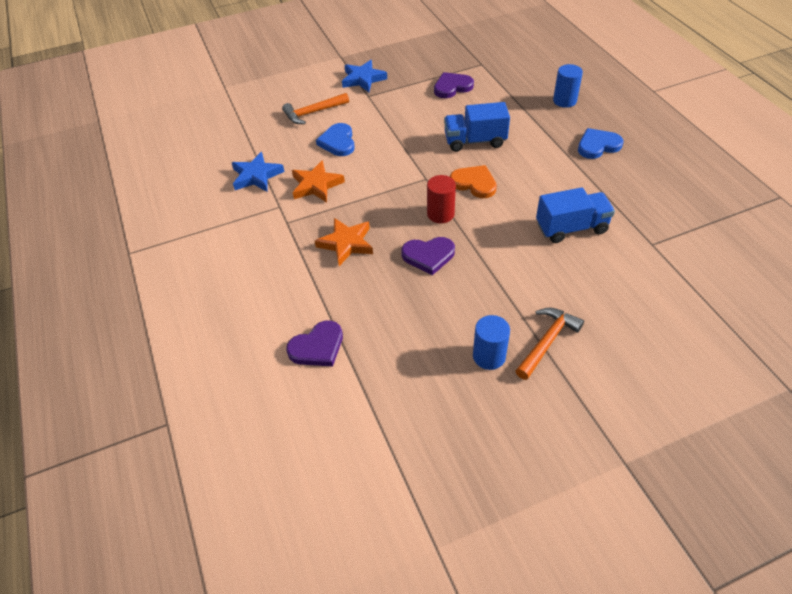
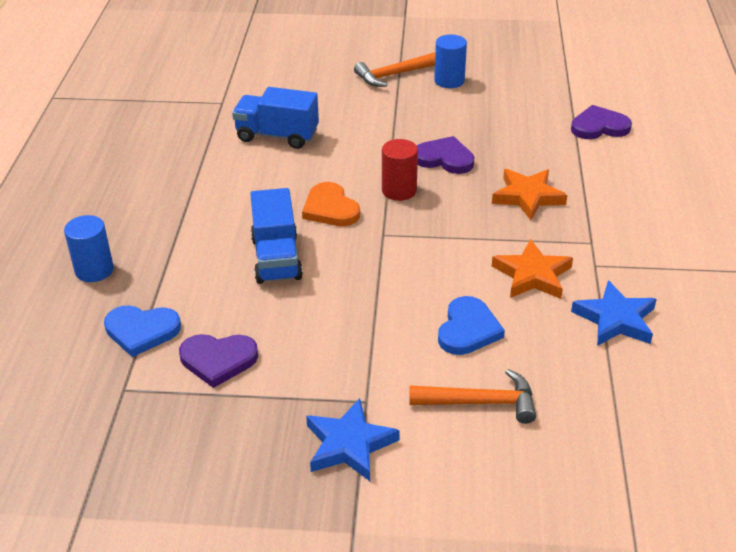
camera: 155 degrees left, 10 degrees down
blue truck [444,102,510,152] -> blue truck turned 60 degrees clockwise [250,188,303,284]
blue heart [578,128,624,159] -> blue heart moved to [104,305,181,357]

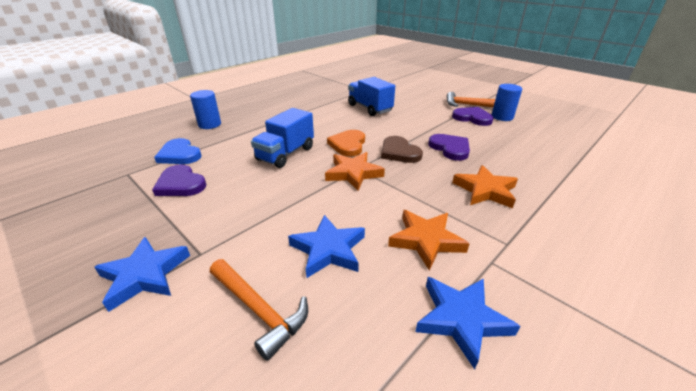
camera: 40 degrees right, 5 degrees down
red cylinder [382,139,418,201] -> brown heart [381,136,423,163]
blue heart [438,296,505,355] -> blue star [288,215,365,278]
purple heart [571,105,632,139] -> purple heart moved to [452,107,493,126]
none -> orange star [325,152,385,191]

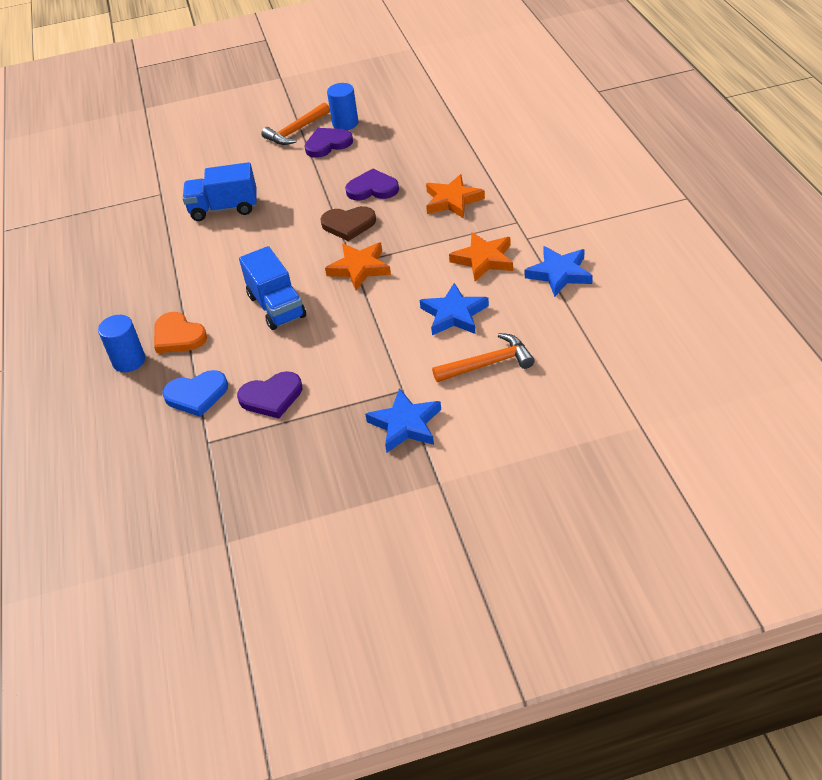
camera: 55 degrees left, 10 degrees up
orange heart [327,130,365,157] -> orange heart moved to [154,312,207,353]

